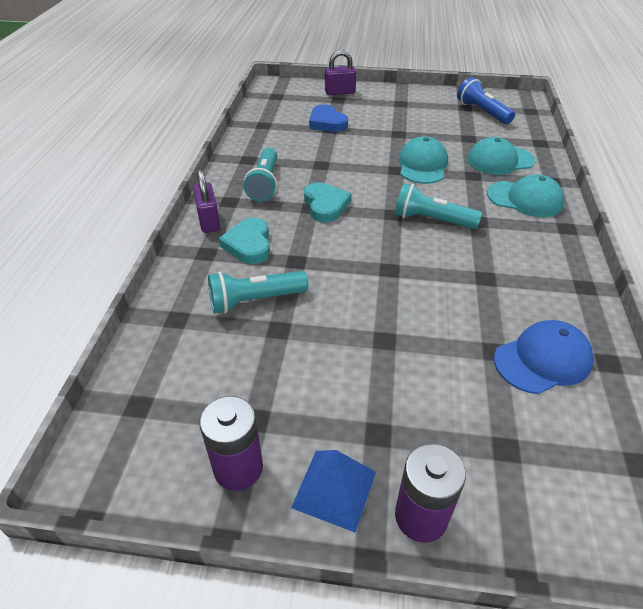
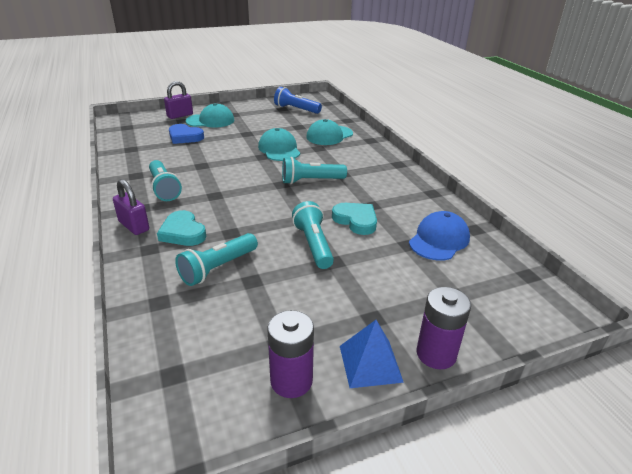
camera: 30 degrees left, 10 degrees down
turquoise heart [304,182,351,223] -> turquoise heart moved to [332,203,377,235]
turquoise cap [487,174,564,217] -> turquoise cap moved to [186,103,234,127]
none -> turquoise flashlight [292,201,334,269]

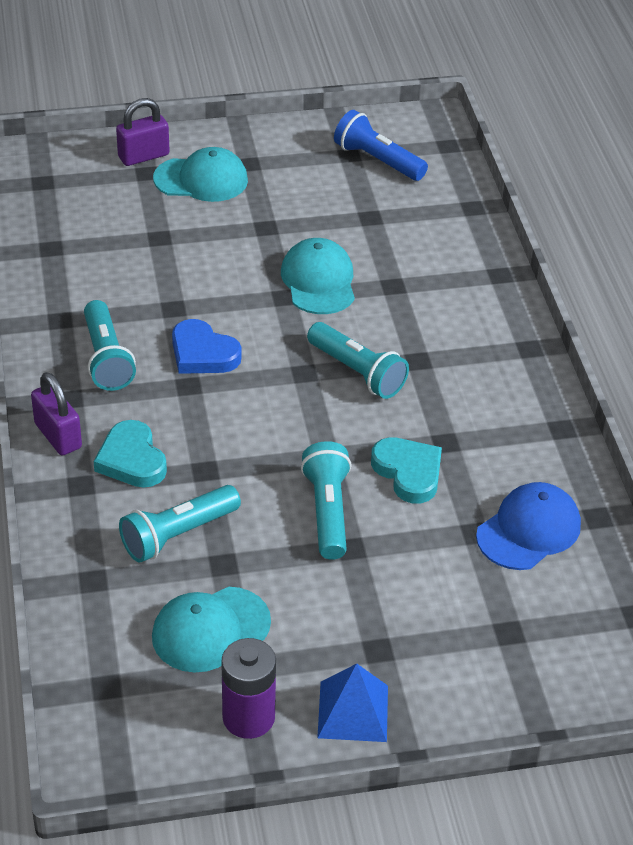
camera: 10 degrees right, 10 degrees up
blue heart [169,124,204,144] -> blue heart moved to [172,319,242,374]
turquoise flashlight [282,157,347,184] -> turquoise flashlight turned 135 degrees counterclockwise [307,322,409,399]
turquoise cap [306,119,353,145] -> turquoise cap moved to [152,587,271,673]
purple battery [417,287,471,369] -> none

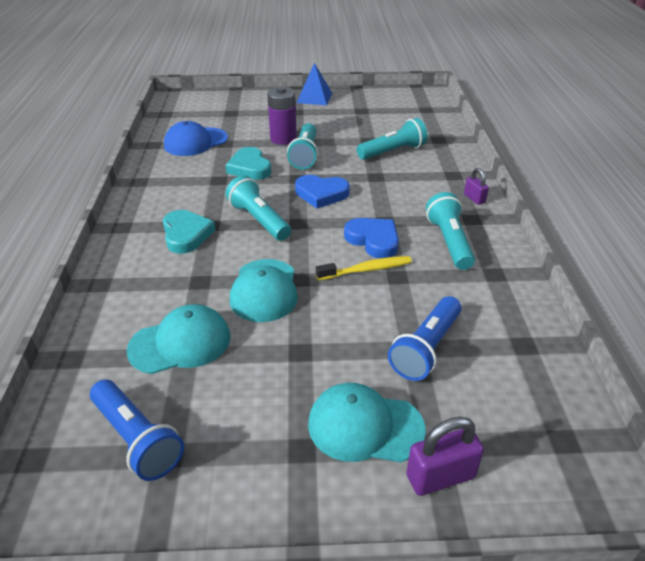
camera: 170 degrees left, 5 degrees down
purple padlock [31,372,82,456] -> purple padlock [464,168,489,205], size x0.61
turquoise heart [94,420,167,488] -> turquoise heart moved to [163,210,215,254]
turquoise cap [152,587,271,673] -> turquoise cap moved to [127,304,231,374]
purple battery [221,638,276,739] -> purple battery moved to [267,86,297,145]
none -> blue heart [295,175,350,208]
none -> yellow toothbrush [316,256,412,280]
none -> blue flashlight [388,296,461,381]

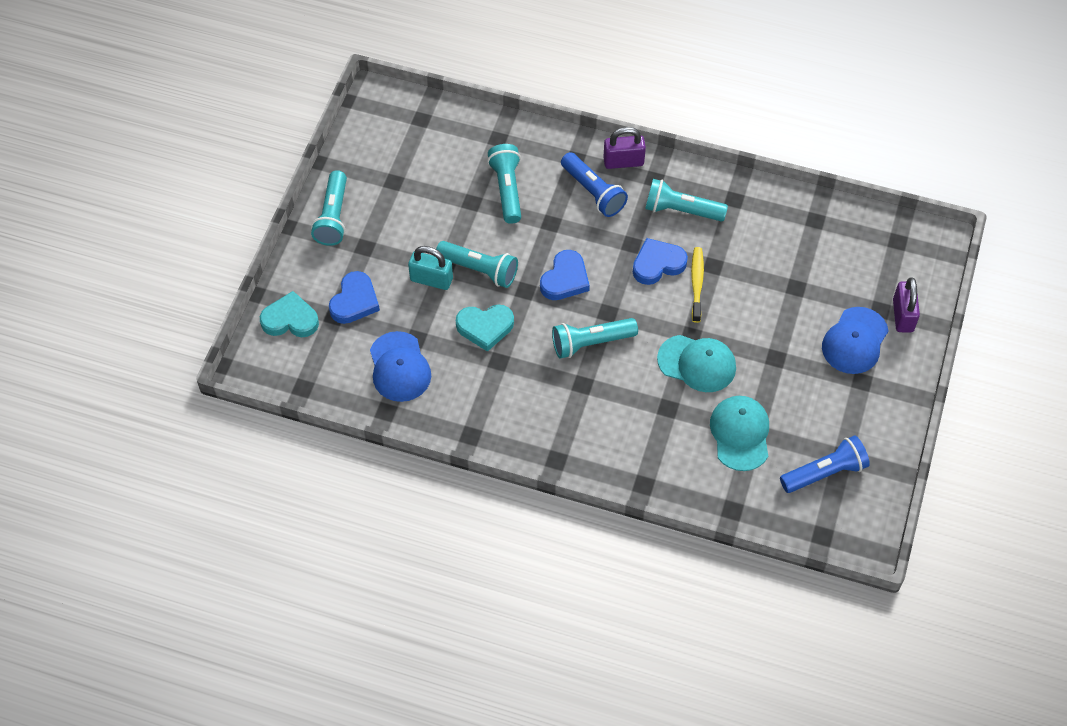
camera: 70 degrees left, 20 degrees up
turquoise heart [163,210,215,254] -> turquoise heart moved to [260,291,319,337]
purple battery [267,86,297,145] -> turquoise padlock [408,246,453,290]
blue pyramid [297,63,332,105] -> turquoise flashlight [311,170,347,246]
turquoise cap [308,383,426,463] -> blue cap [822,307,889,374]
blue flashlight [388,296,461,381] -> blue flashlight moved to [561,152,628,217]
purple padlock [464,168,489,205] -> purple padlock [603,127,646,169], size x1.64
none -> blue heart [329,271,380,324]

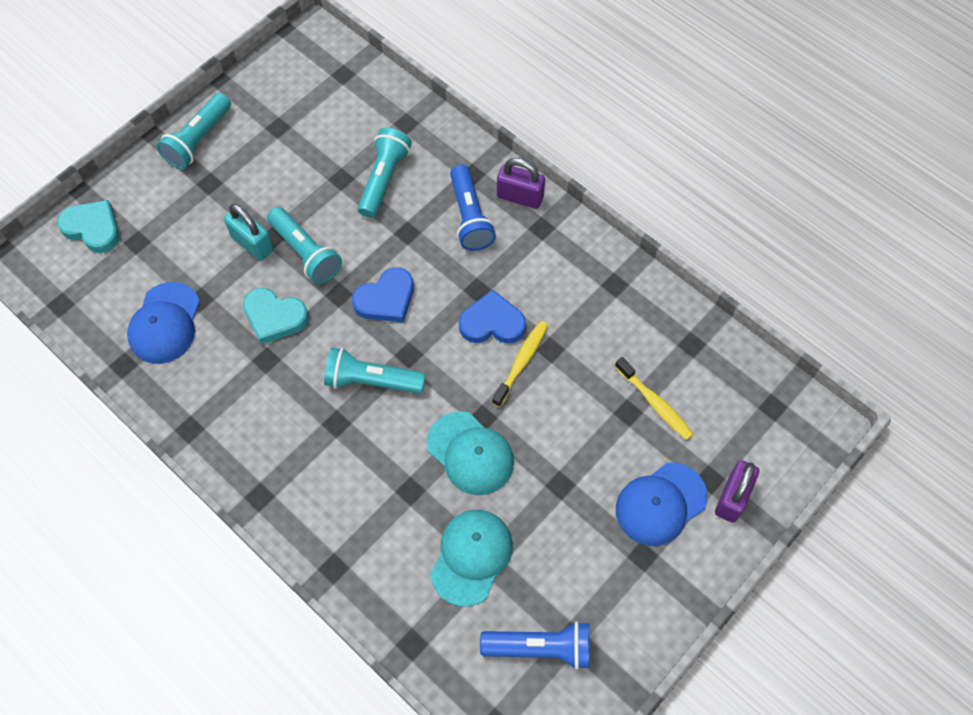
camera: 25 degrees right, 5 degrees up
blue heart [329,271,380,324] -> none
turquoise flashlight [645,179,728,221] -> none
none -> yellow toothbrush [615,357,693,440]

